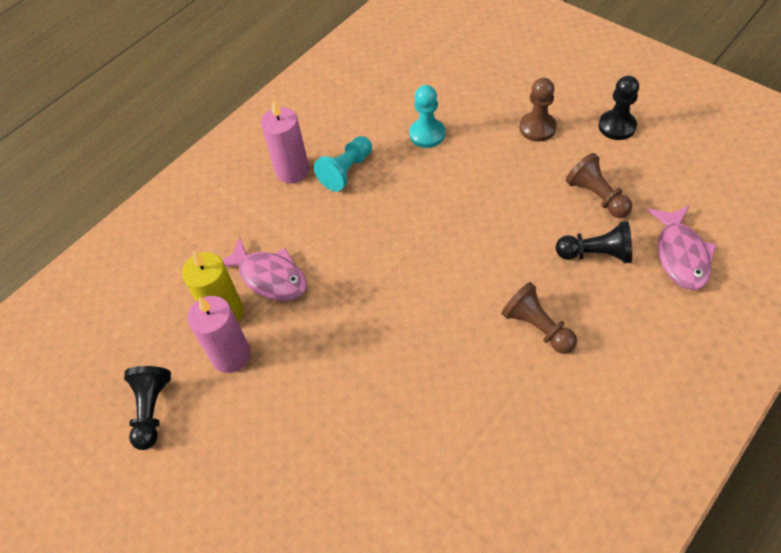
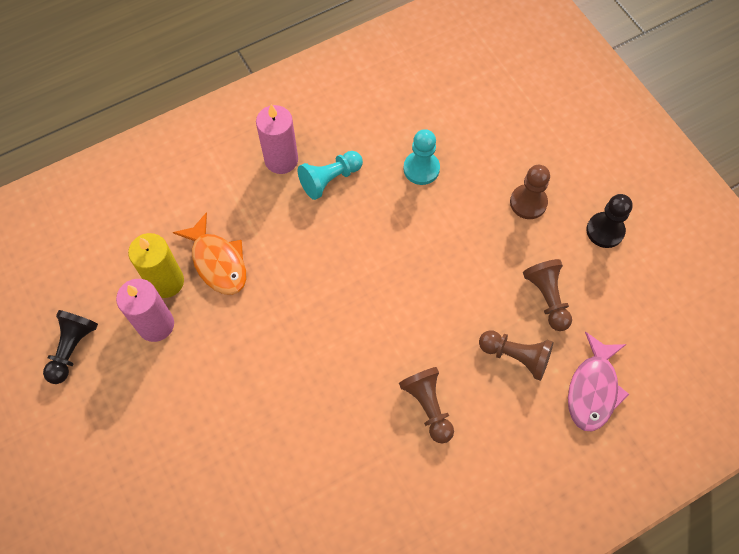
camera: 15 degrees right, 10 degrees up
pink fish [222,237,307,301] -> orange fish [173,212,246,295]
black pawn [556,221,632,263] -> brown pawn [479,330,554,381]

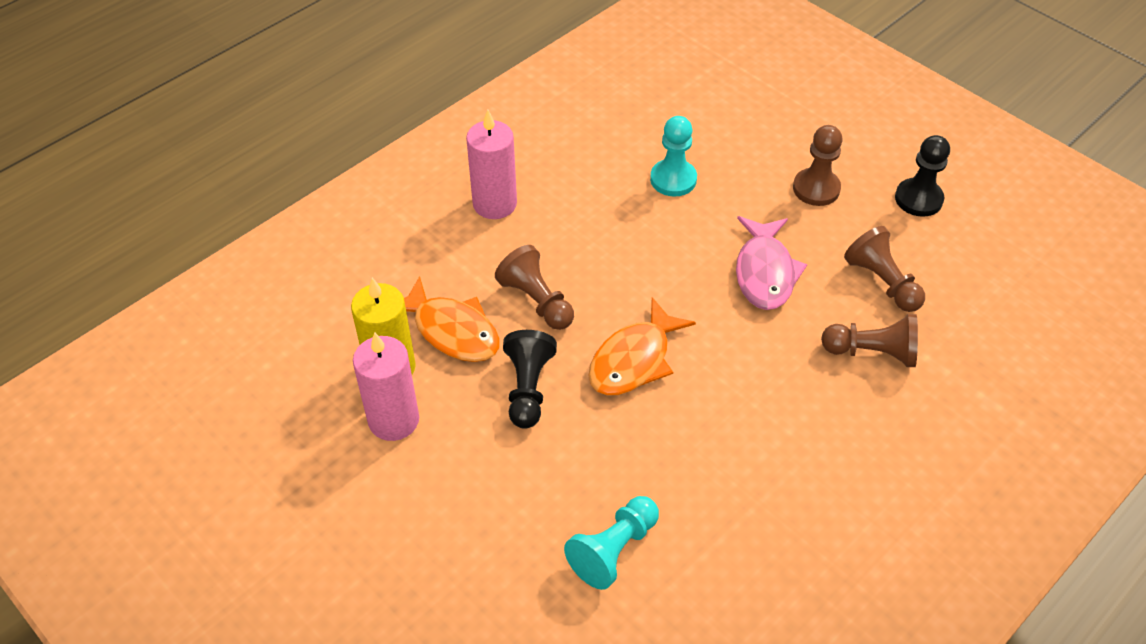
camera: 15 degrees left, 15 degrees down
black pawn [43,310,98,384] -> black pawn moved to [503,330,557,429]
turquoise pawn [297,151,363,200] -> turquoise pawn moved to [564,496,659,590]
brown pawn [399,367,454,444] -> brown pawn moved to [495,245,574,330]
pink fish [568,332,629,431] -> pink fish moved to [736,216,807,310]
none -> orange fish [589,297,696,396]

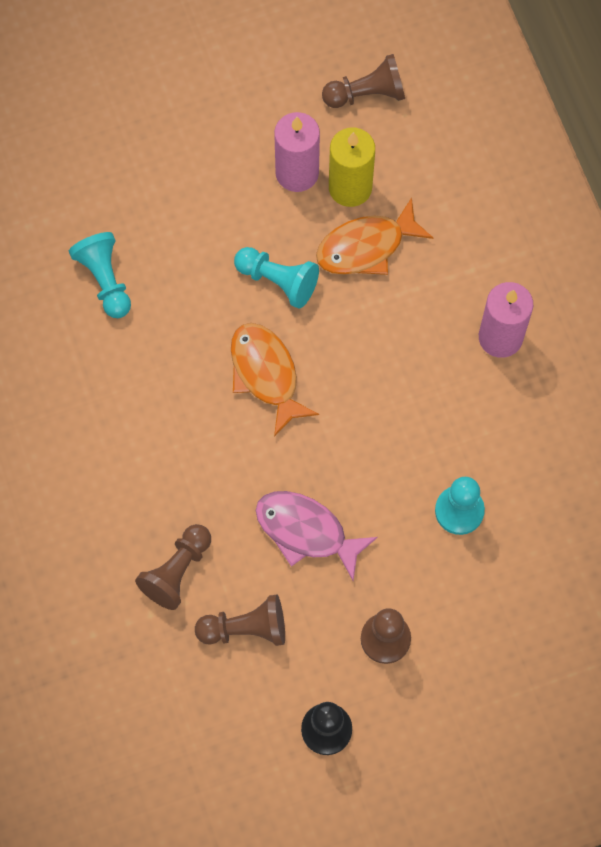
camera: 115 degrees right, 20 degrees up
brown pawn [495,245,574,330] -> brown pawn moved to [322,54,405,108]
black pawn [503,330,557,429] -> turquoise pawn [234,247,319,309]

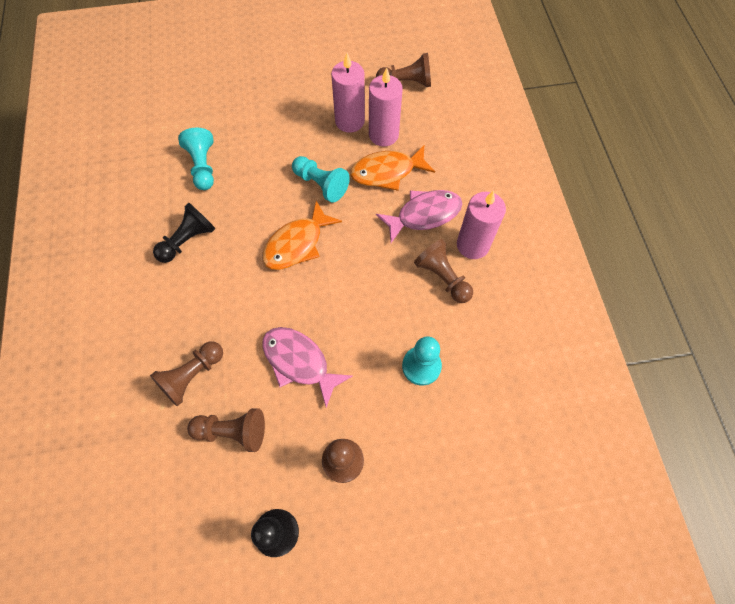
camera: 10 degrees right, 5 degrees down
orange fish [231,323,319,437] -> orange fish turned 120 degrees counterclockwise [262,201,342,270]
yellow candle [329,128,375,207] -> pink candle [369,67,403,147]
none -> black pawn [153,203,216,263]
none -> pink fish [376,190,462,243]
none -> brown pawn [414,239,473,303]

